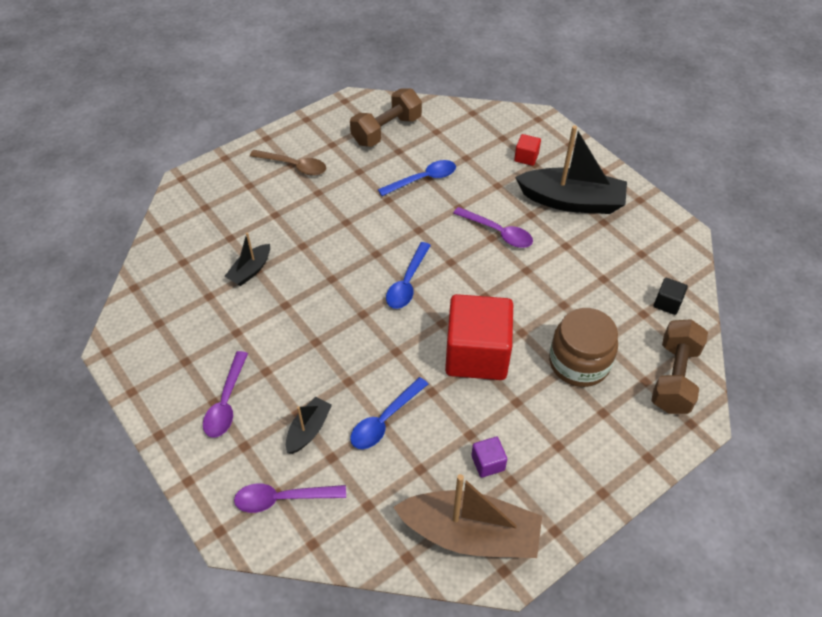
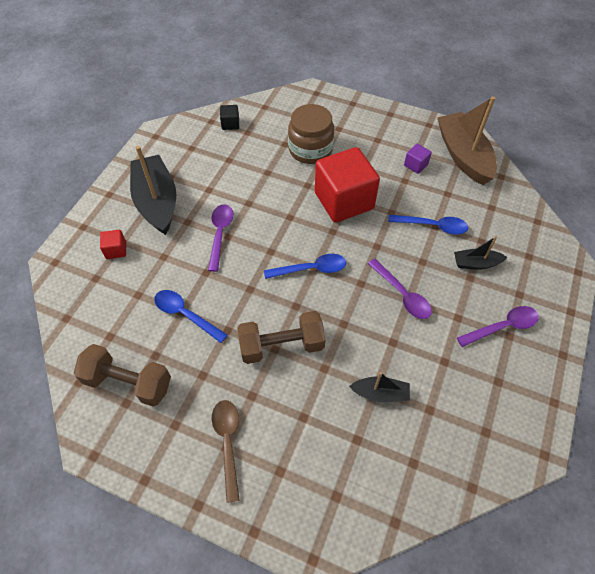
camera: 120 degrees left, 5 degrees up
purple spoon [234,484,346,513] -> purple spoon moved to [368,259,432,319]
brown dumbbell [651,319,708,414] -> brown dumbbell moved to [237,311,326,364]

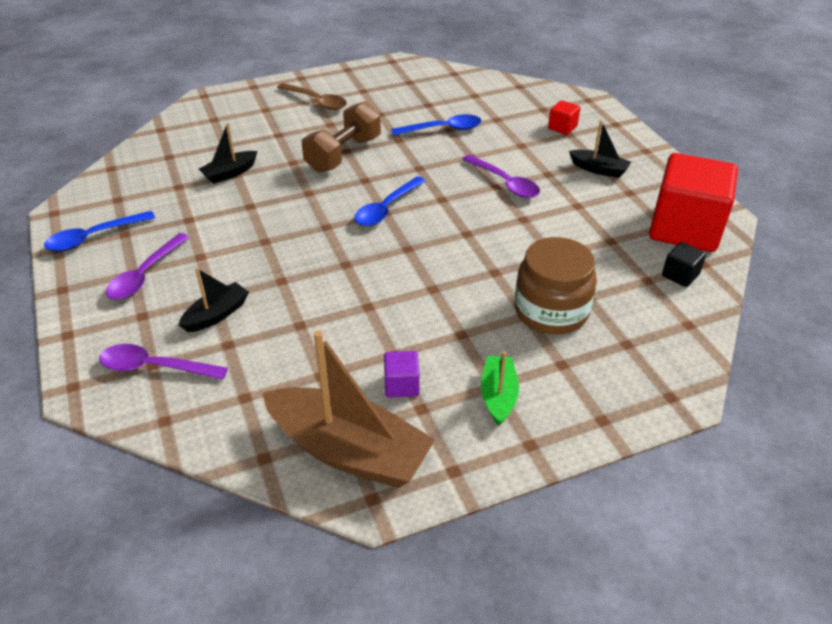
camera: 135 degrees right, 15 degrees down
brown dumbbell [74,344,171,407] -> none
black boat [130,146,176,235] -> black boat [569,120,631,178], size x0.50
red cube [315,147,380,223] -> red cube moved to [649,153,738,252]
purple spoon [368,259,432,319] -> purple spoon moved to [99,344,228,380]
blue spoon [388,214,468,235] -> blue spoon moved to [44,211,155,251]
none -> green boat [481,351,519,425]

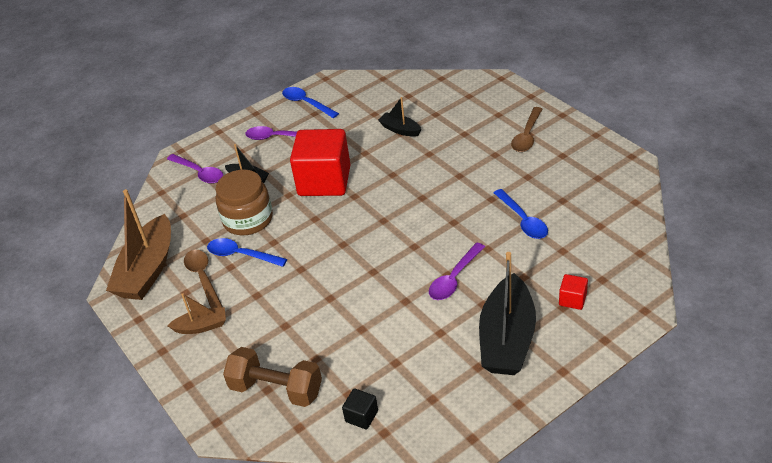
camera: 80 degrees right, 0 degrees up
purple spoon [99,344,228,380] -> purple spoon turned 135 degrees clockwise [167,154,223,184]
brown dumbbell [302,101,381,173] -> brown dumbbell moved to [223,347,322,407]
blue spoon [354,176,426,226] -> blue spoon moved to [207,238,287,267]
purple cube [384,351,420,397] -> brown spoon [184,250,223,308]
green boat [481,351,519,425] -> brown boat [167,293,226,334]
brown jar [515,237,597,334] -> brown jar moved to [215,170,273,235]
black boat [569,120,631,178] -> black boat [479,252,536,375], size x2.02
red cube [649,153,738,252] -> red cube moved to [290,129,351,196]

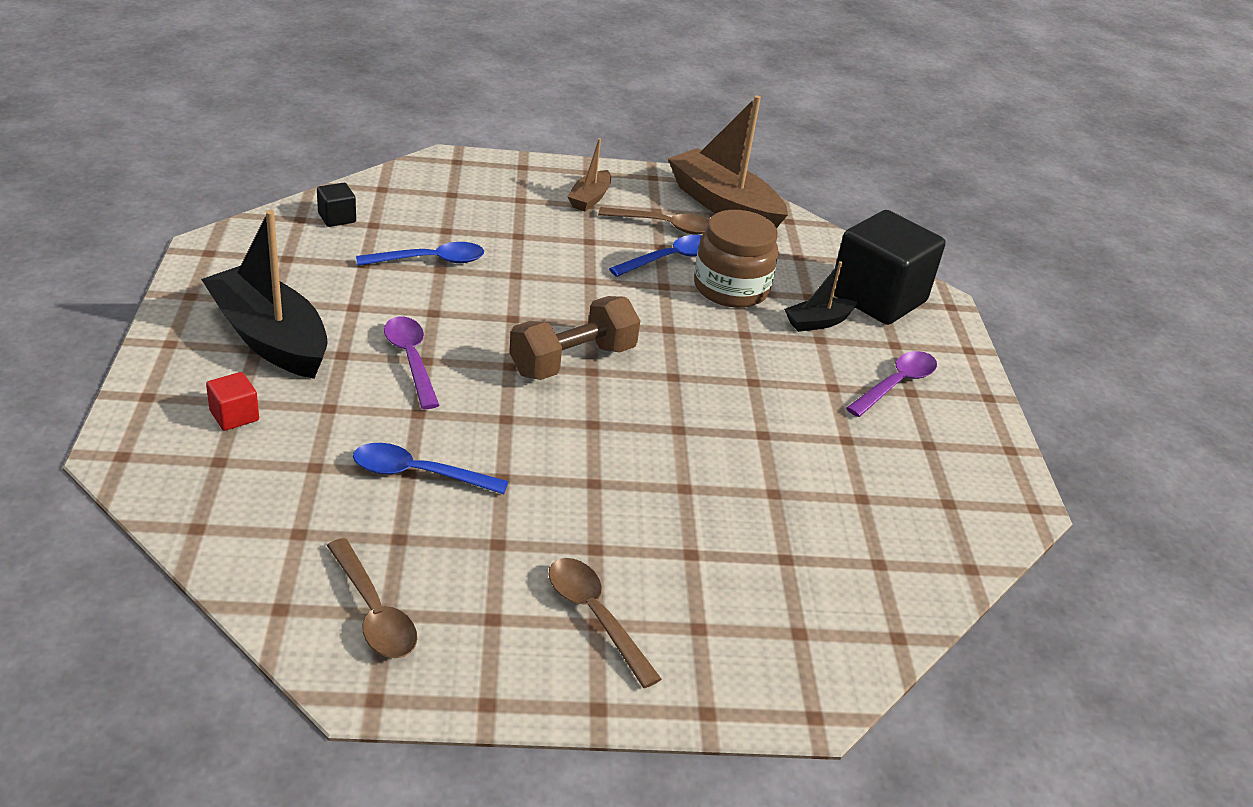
camera: 115 degrees right, 5 degrees down
purple spoon [167,154,223,184] -> black cube [834,210,946,325]
brown dumbbell [223,347,322,407] -> brown dumbbell moved to [509,296,640,380]
blue spoon [282,87,339,118] -> blue spoon moved to [356,242,484,266]
red cube [290,129,351,196] -> none
black boat [378,97,421,137] -> none
none -> brown spoon [327,538,417,659]

